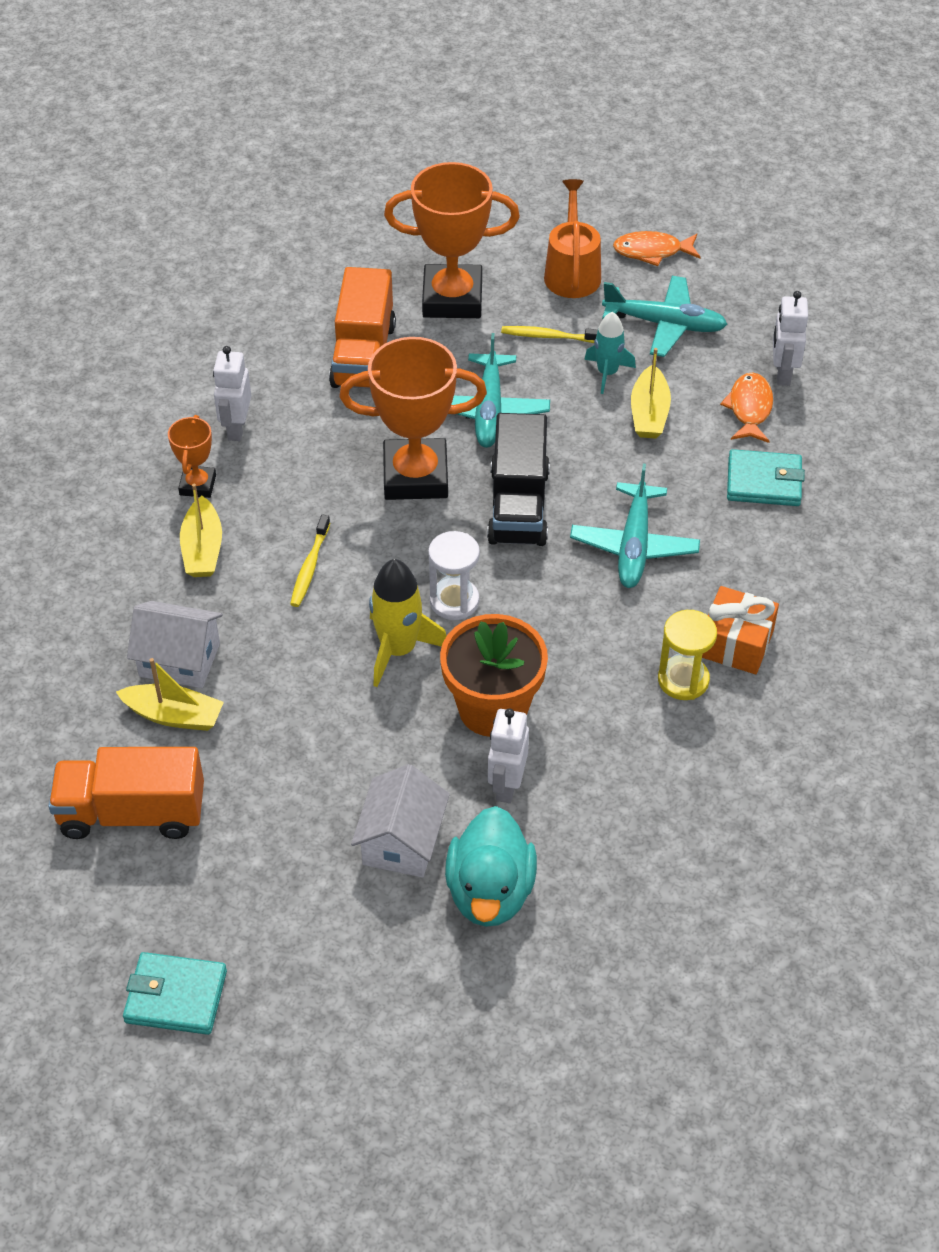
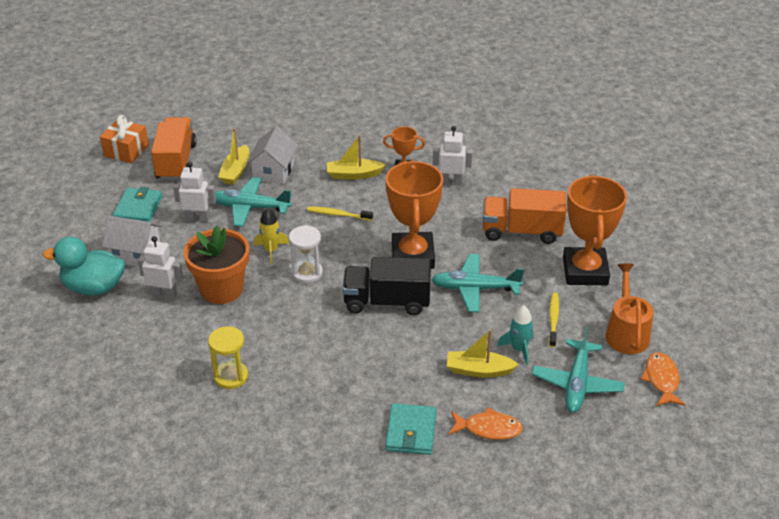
camera: 90 degrees right, 10 degrees down
turquoise wallet [123,952,227,1035] -> turquoise wallet moved to [113,187,162,222]
yellow rocket [369,559,446,687] -> yellow rocket [254,208,289,264], size x0.66
orange watering can [544,179,601,298] -> orange watering can turned 90 degrees counterclockwise [605,264,653,354]
turquoise plane [570,463,700,588] -> turquoise plane moved to [215,177,292,227]
orange gift [702,586,779,674] -> orange gift moved to [100,115,149,164]
white robot [773,291,808,386] -> white robot moved to [173,162,216,222]

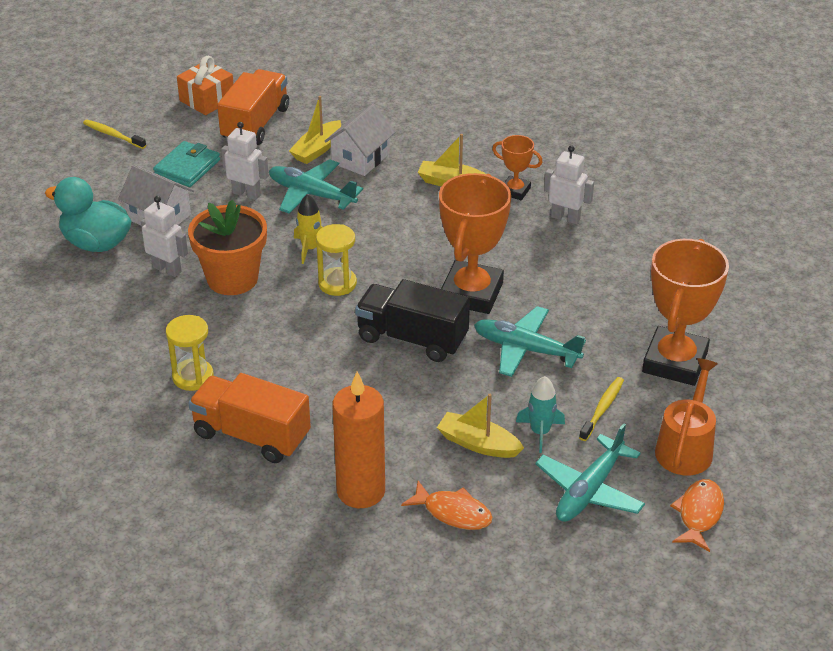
camera: 20 degrees right, 0 degrees up
white hourglass [289,225,323,284] -> yellow hourglass [316,224,357,296]
yellow toothbrush [307,206,373,221] -> yellow toothbrush moved to [83,120,146,149]
turquoise wallet [385,403,436,455] -> orange candle [332,372,385,508]
orange truck [483,188,566,244] -> orange truck moved to [189,373,311,463]

